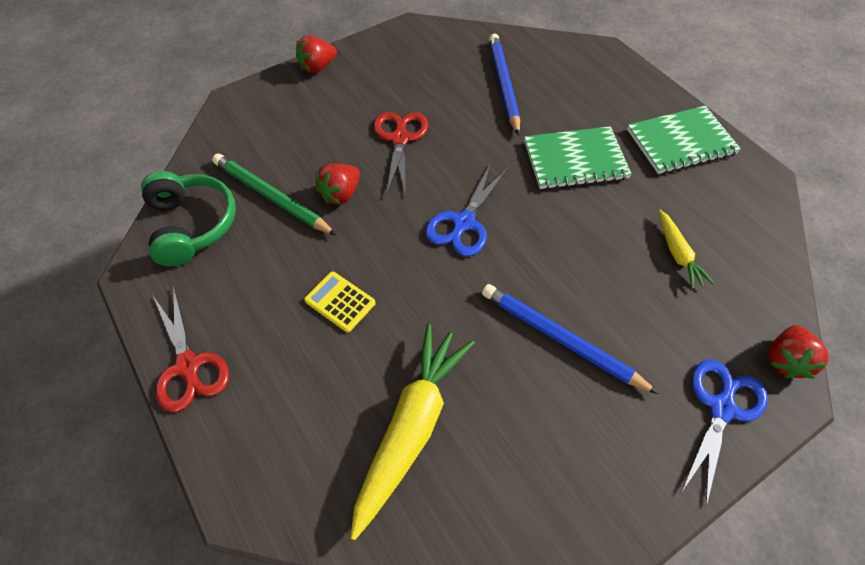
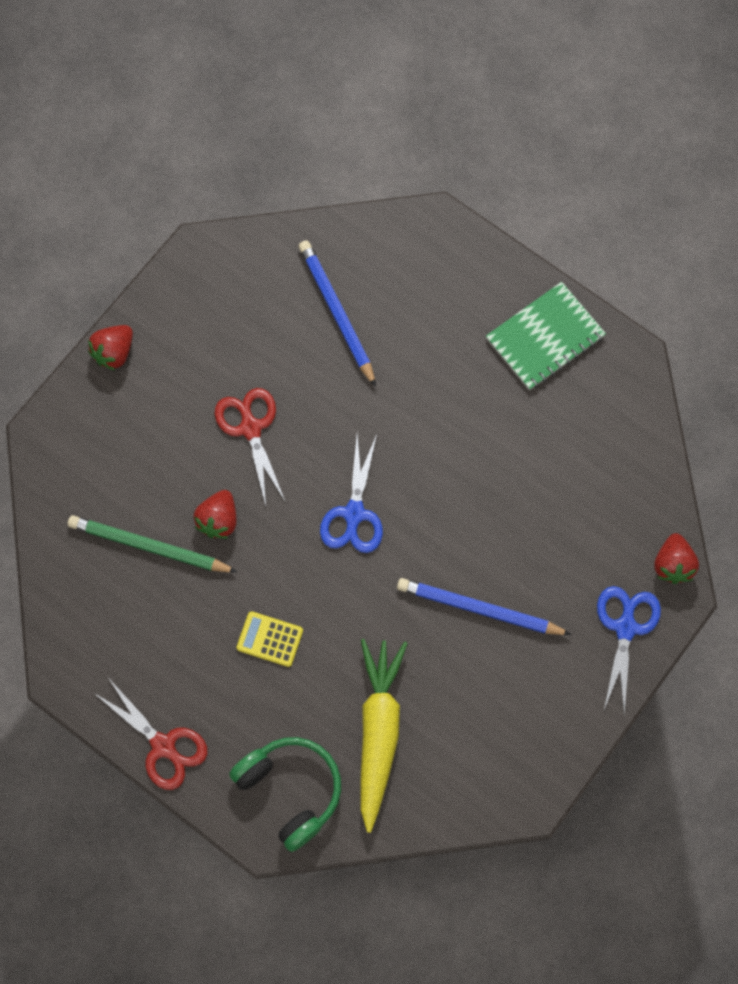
camera: 20 degrees left, 15 degrees up
green headphones [141,171,236,267] -> green headphones moved to [229,737,341,852]
green notebook [524,126,632,189] -> none
yellow carrot [659,210,714,289] -> none

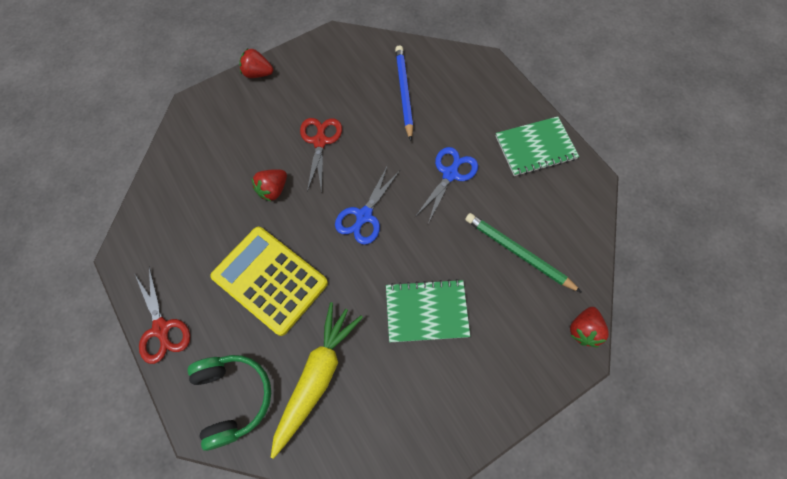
camera: 20 degrees right, 5 degrees down
green pencil [68,515,237,572] -> green pencil moved to [465,213,582,293]
red strawberry [88,325,133,370] -> red strawberry turned 45 degrees clockwise [239,49,273,78]
yellow calculator [237,611,303,667] -> yellow calculator [210,227,328,336], size x2.26
blue pencil [397,578,572,635] -> green notebook [386,279,470,342]
blue scissors [597,586,661,714] -> blue scissors moved to [415,147,478,224]

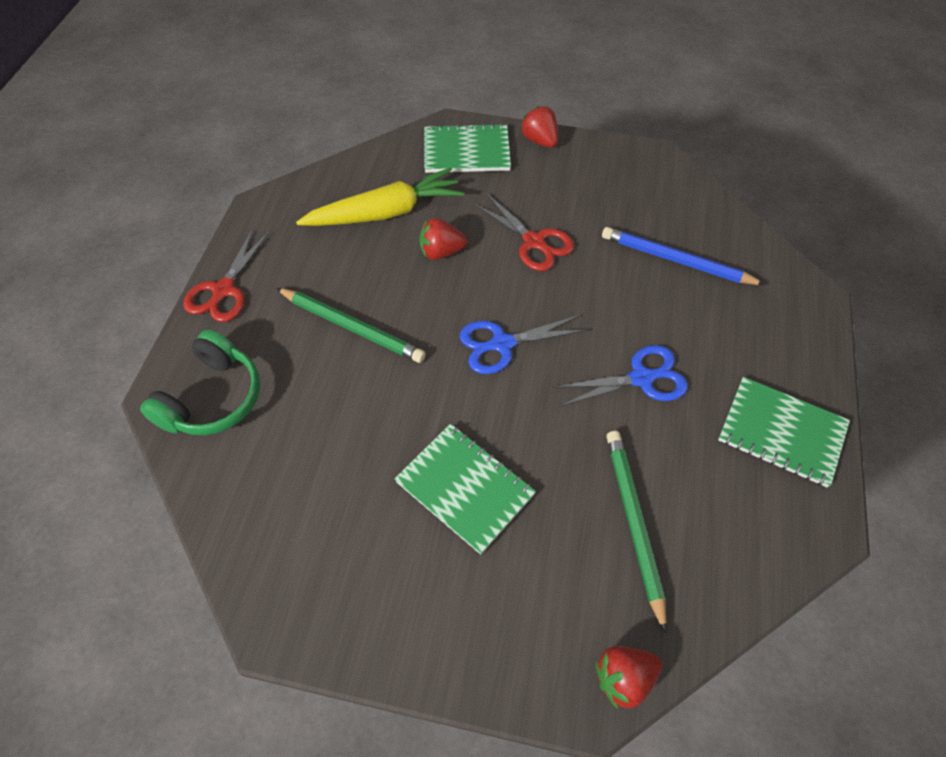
camera: 45 degrees right, 10 degrees down
yellow calculator [210,227,328,336] -> green pencil [276,288,426,363]
yellow carrot [271,302,363,459] -> yellow carrot moved to [296,167,464,226]
red scissors [300,118,342,193] -> red scissors turned 90 degrees clockwise [473,193,574,271]
blue pencil [395,45,413,141] -> blue pencil turned 105 degrees counterclockwise [602,227,766,285]
none -> green notebook [424,123,511,173]

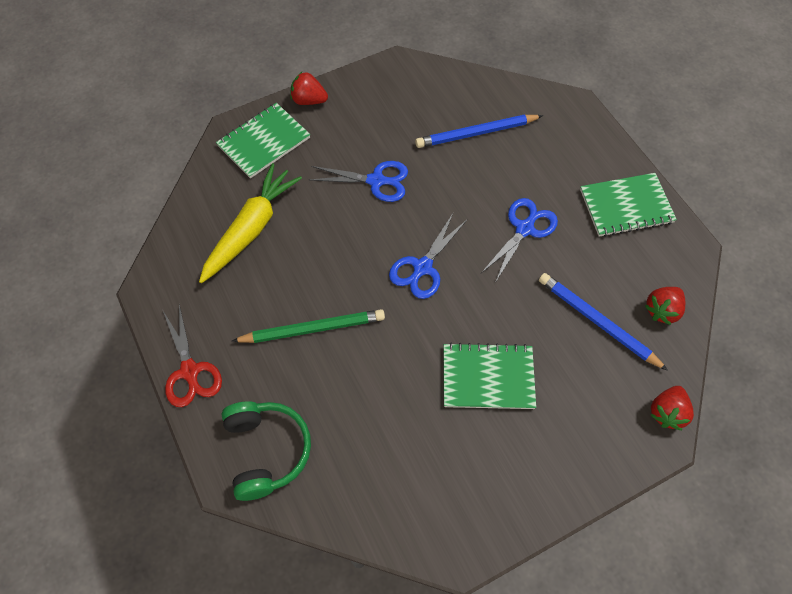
camera: 40 degrees left, 5 degrees up
red strawberry [419,218,467,260] -> red strawberry moved to [645,287,685,325]
red scissors [473,193,574,271] -> blue scissors [309,161,408,202]
green pencil [606,431,667,634] -> blue pencil [539,273,668,371]

